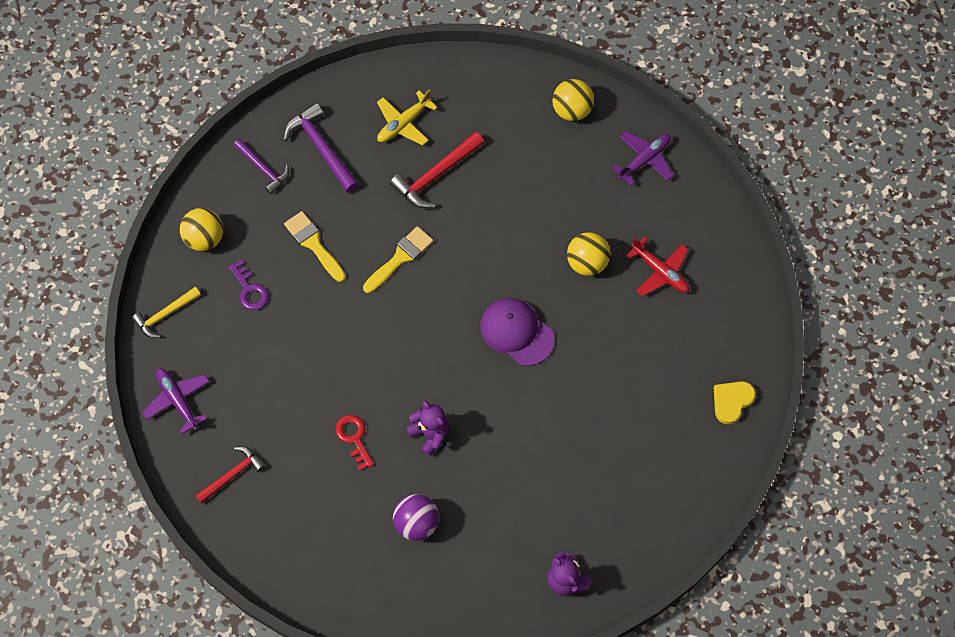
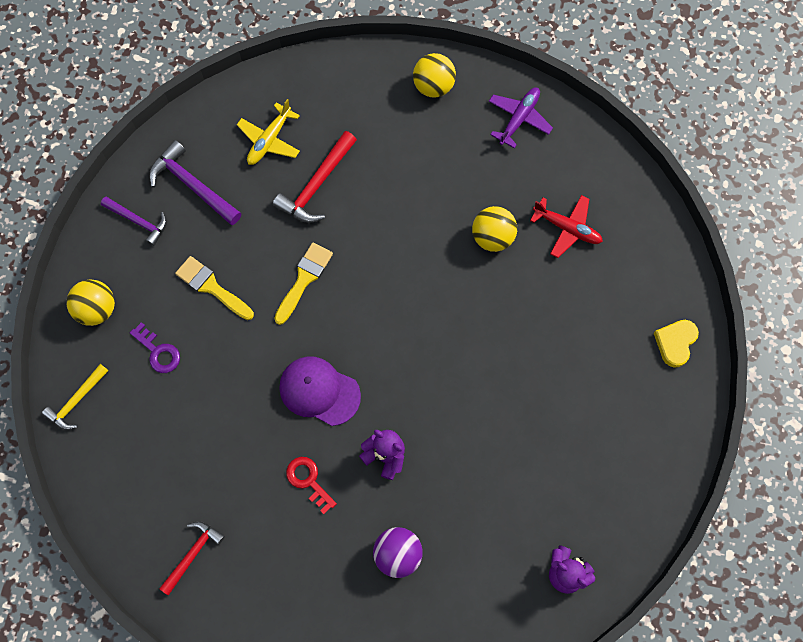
camera: 15 degrees left, 5 degrees up
purple plane [142,368,210,434] -> none
purple cap [480,298,554,366] -> purple cap moved to [279,356,361,426]

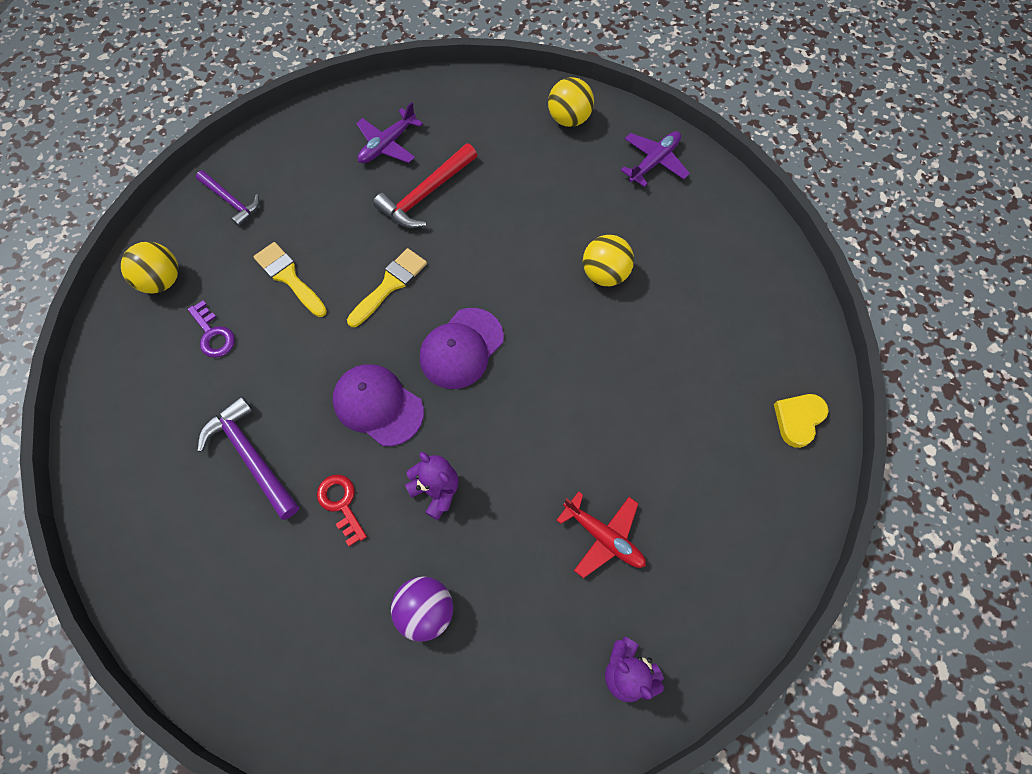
camera: 10 degrees right, 5 degrees down
yellow hammer [42,364,109,430] -> none
purple hammer [149,140,242,225] -> purple hammer moved to [197,396,299,520]
red hammer [159,521,225,596] -> none
yellow plane [237,99,300,165] -> purple plane [356,102,423,163]
red plane [530,195,603,258] -> red plane moved to [556,491,646,578]
none -> purple cap [420,308,504,389]

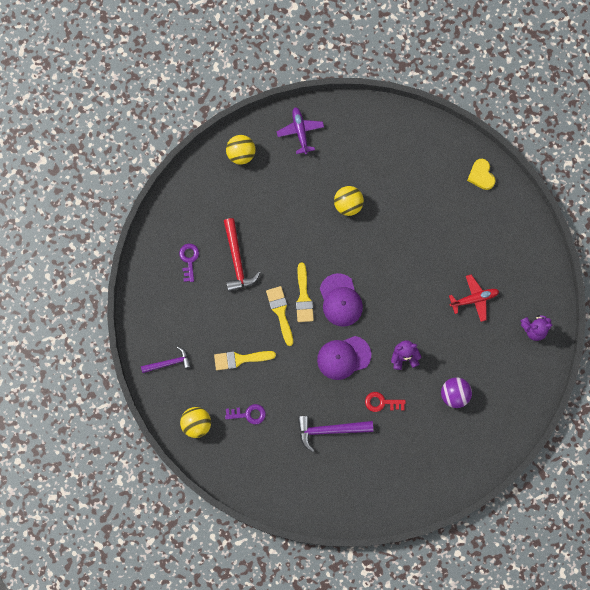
camera: 55 degrees left, 10 degrees up
purple plane [356,102,423,163] -> purple key [179,244,199,282]
none -> yellow brush [296,262,314,322]

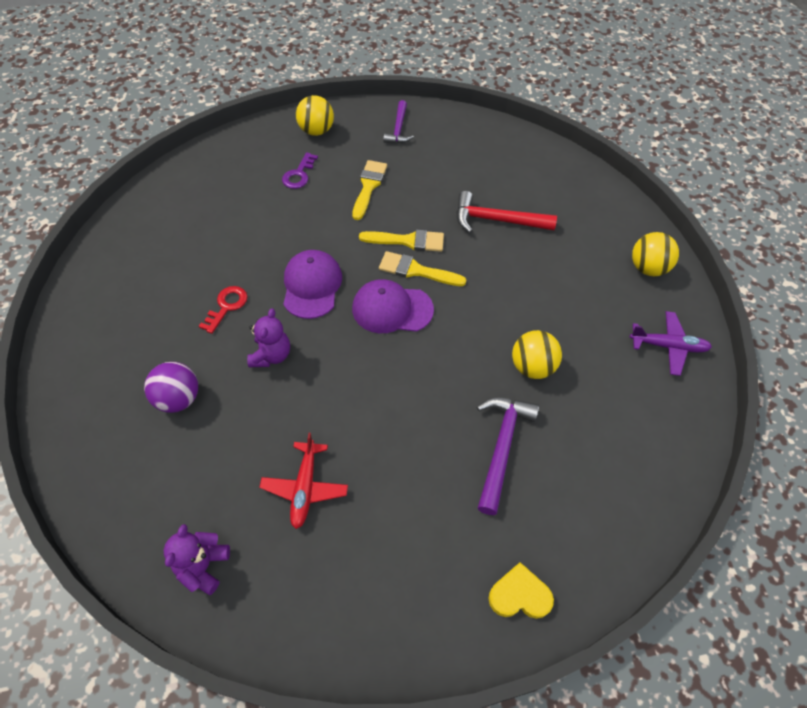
camera: 110 degrees right, 20 degrees down
purple key [179,244,199,282] -> none
purple hammer [298,416,373,452] -> purple hammer moved to [477,397,539,515]

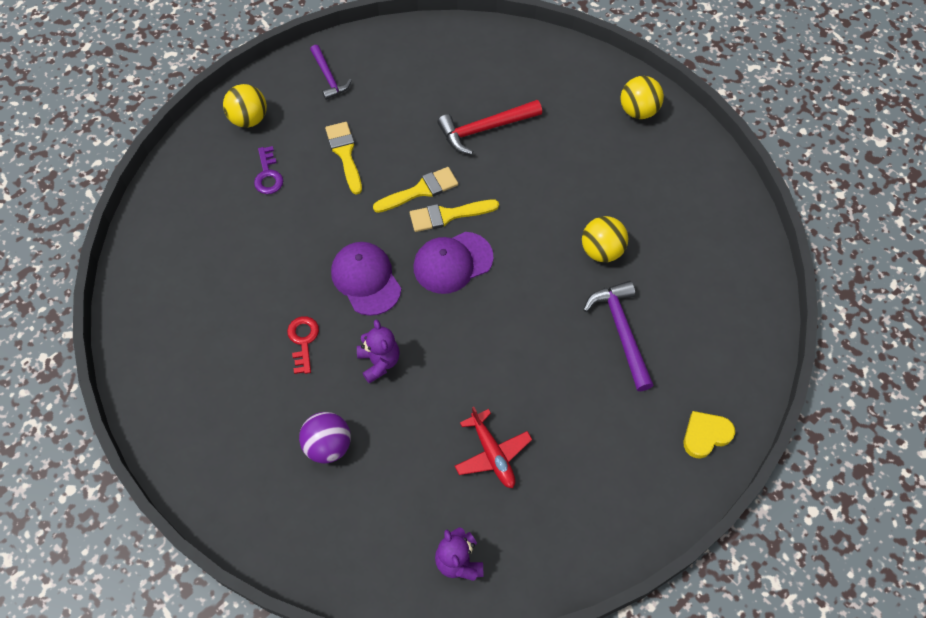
camera: 30 degrees left, 5 degrees up
purple plane [630,311,712,376] -> none

